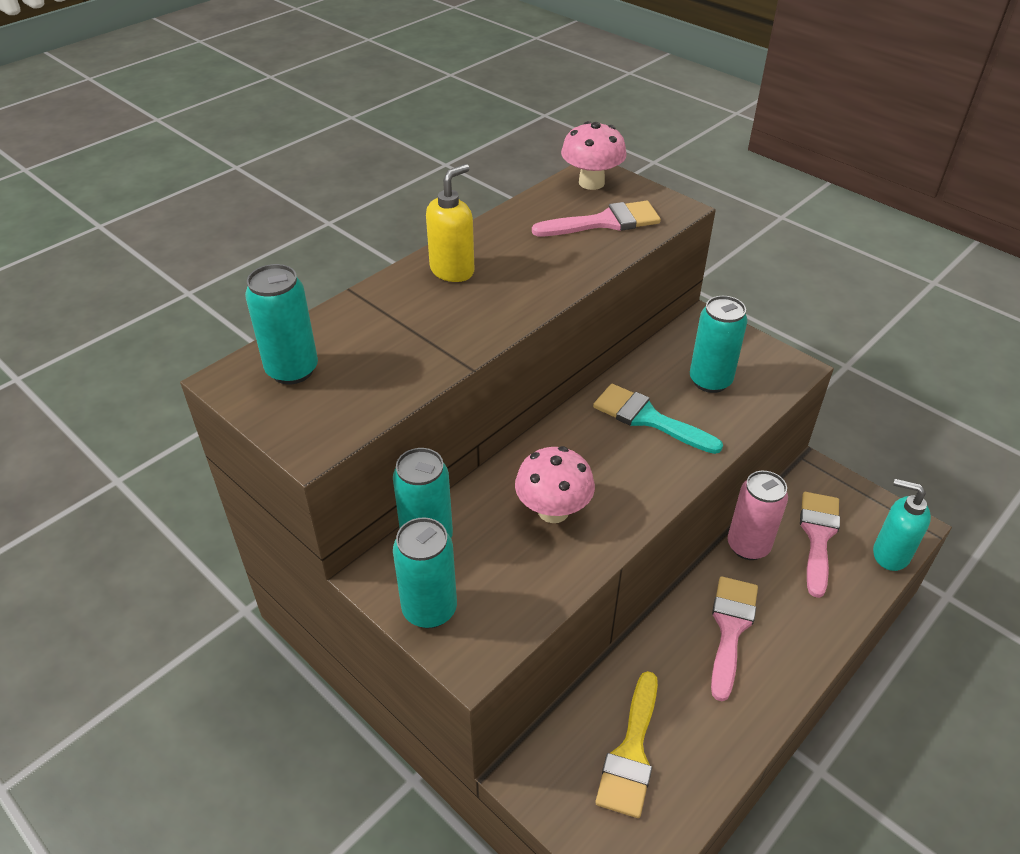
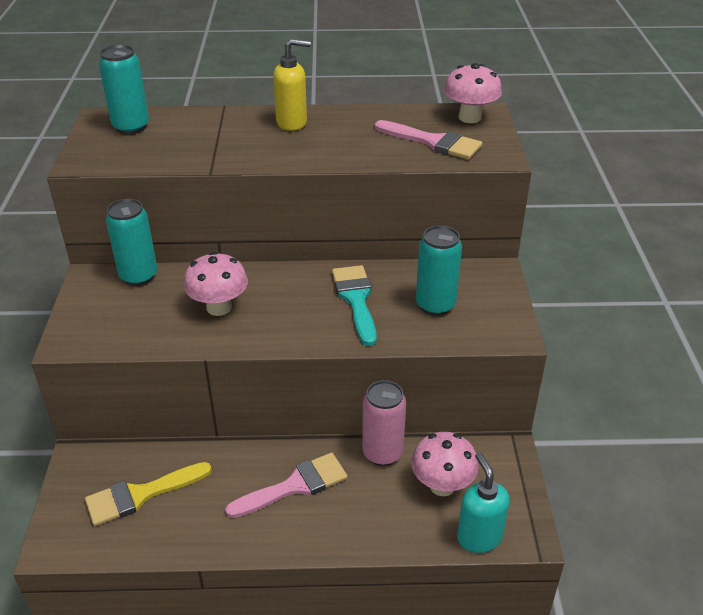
camera: 45 degrees right, 5 degrees down
turquoise can [393,518,457,628] -> none
pink brush [800,492,840,598] -> pink mushroom [411,432,479,496]

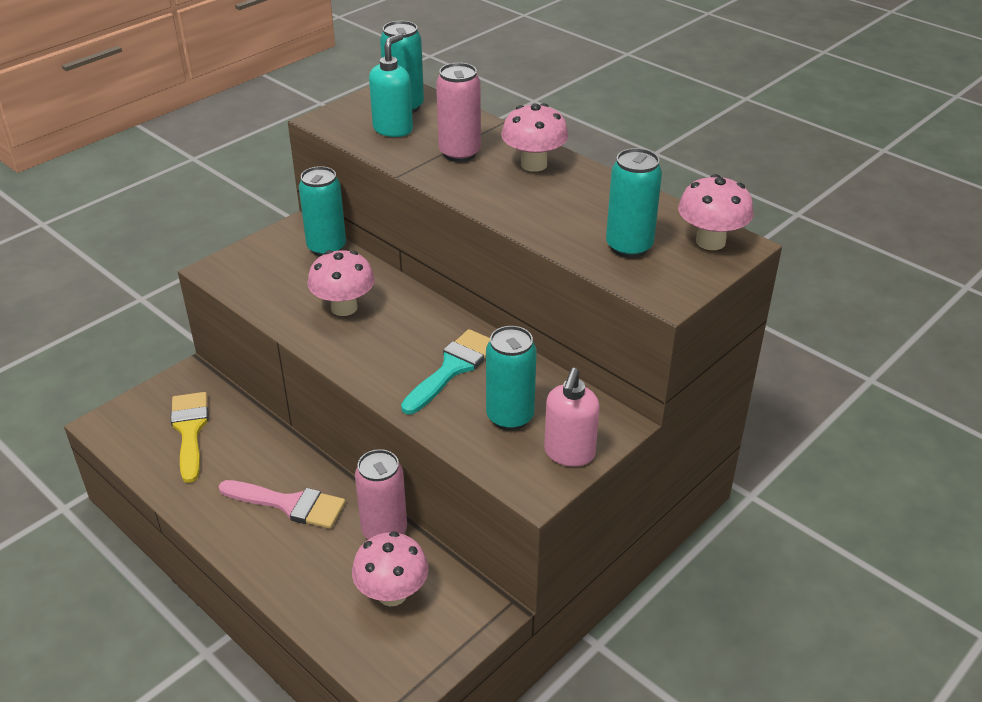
camera: 45 degrees right, 0 degrees up
yellow brush [85,462,212,526] -> yellow brush turned 60 degrees clockwise [171,392,209,483]
yellow soap dispenser [273,38,311,131] -> pink mushroom [501,103,569,172]
pink brush [375,120,482,159] -> turquoise can [606,148,662,258]
turquoise soap dispenser [457,452,510,553] -> turquoise soap dispenser moved to [369,33,413,137]
none -> pink can [436,63,481,162]
none -> pink soap dispenser [544,368,600,467]

